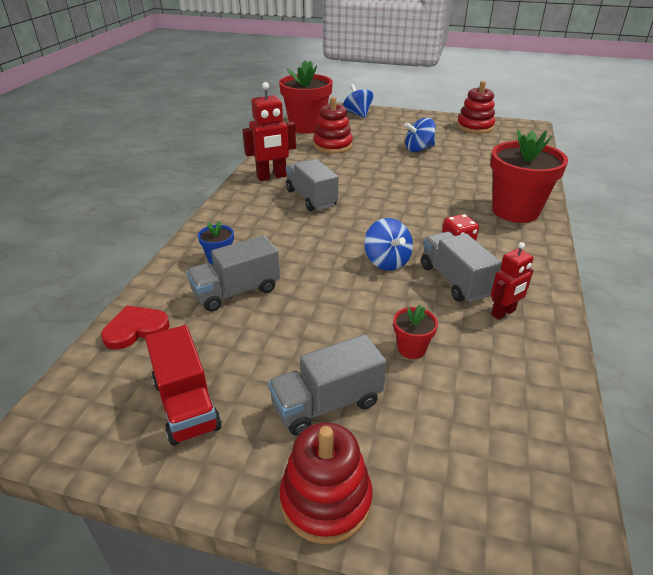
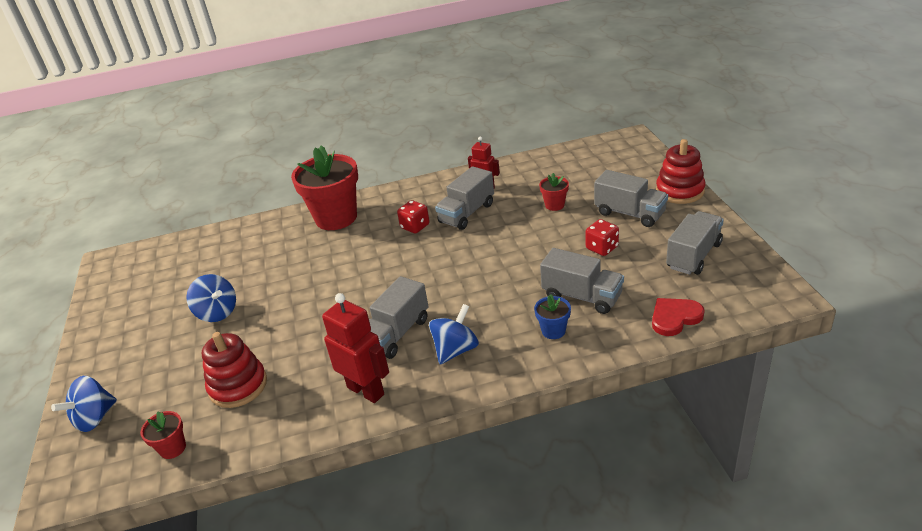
camera: 115 degrees left, 0 degrees up
red heart [101,306,170,349] -> red heart turned 120 degrees clockwise [652,298,705,336]
red truck [145,325,222,446] -> grey truck [666,211,724,275]
red flower pot [279,60,333,134] -> red flower pot [140,411,186,459], size x0.44
blue spinning top [364,218,413,271] -> blue spinning top moved to [429,304,479,364]
red stacking toy [457,81,495,134] -> none
none -> red dice [585,219,619,256]

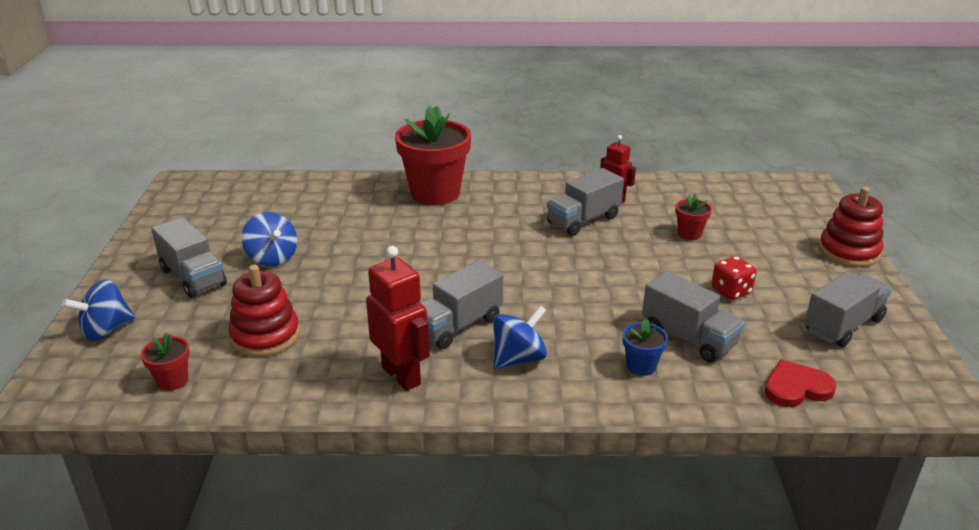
camera: 10 degrees right, 5 degrees down
red dice [397,200,429,233] -> none
grey truck [594,170,668,227] -> grey truck moved to [151,217,227,298]

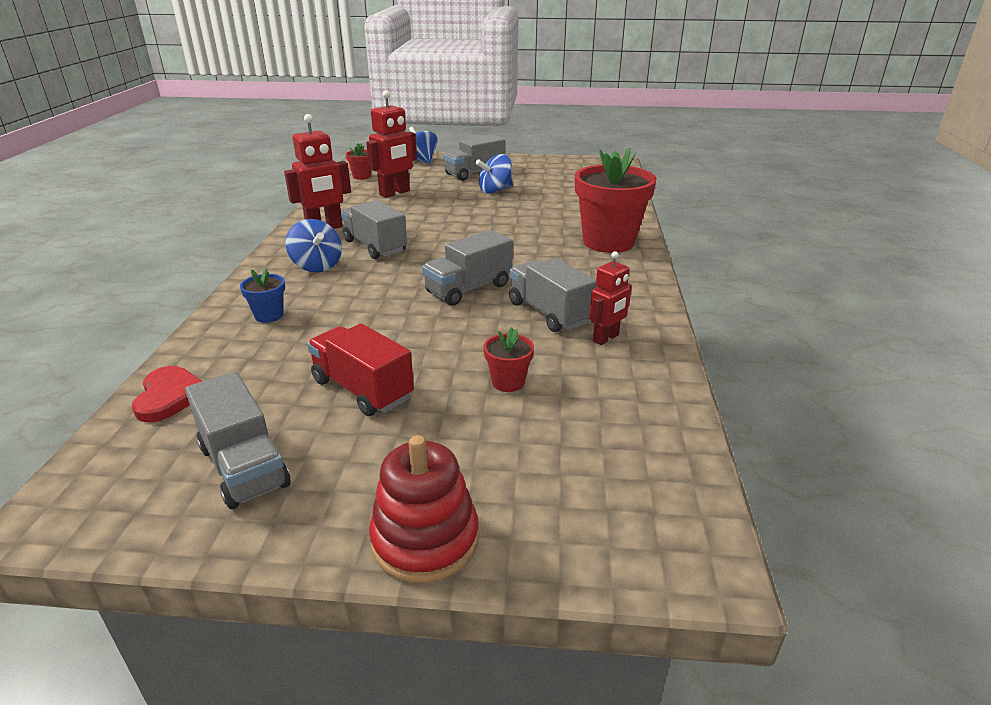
camera: 95 degrees right, 0 degrees up
red stacking toy [228,265,300,357] -> red robot [366,90,417,198]
grey truck [642,271,745,362] -> grey truck moved to [422,230,513,306]
red dice [711,256,756,300] -> red truck [307,324,414,416]

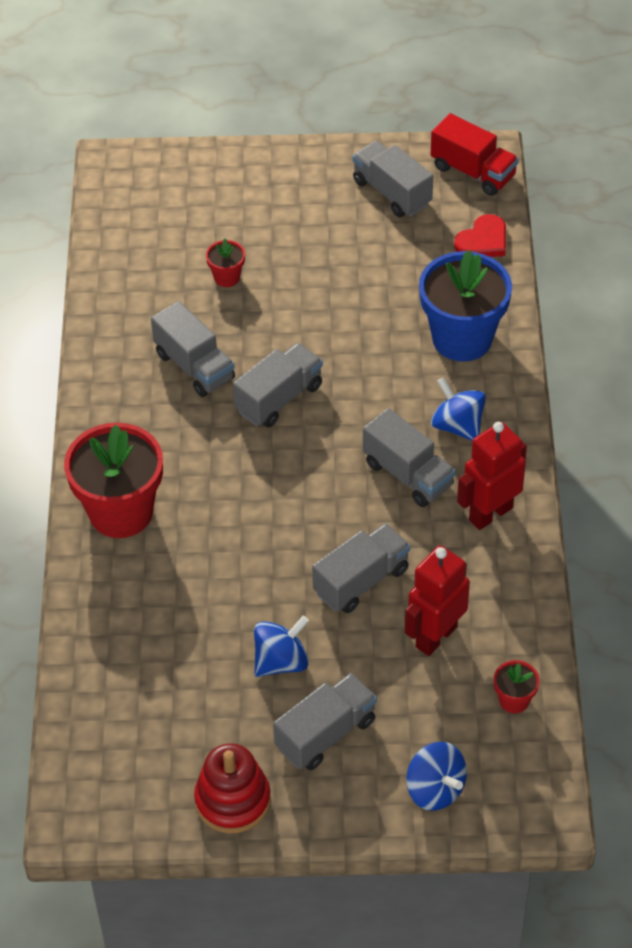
camera: 175 degrees right, 20 degrees up
red heart [132,366,202,422] -> red heart turned 120 degrees counterclockwise [454,214,506,257]
blue flower pot [240,268,285,323] -> blue flower pot [419,250,512,361], size x2.26
red truck [307,324,414,416] -> red truck moved to [430,113,519,196]
red stacking toy [369,435,479,583] -> red stacking toy moved to [194,743,271,834]
red robot [589,251,632,345] -> none
none -> grey truck [312,523,410,613]

